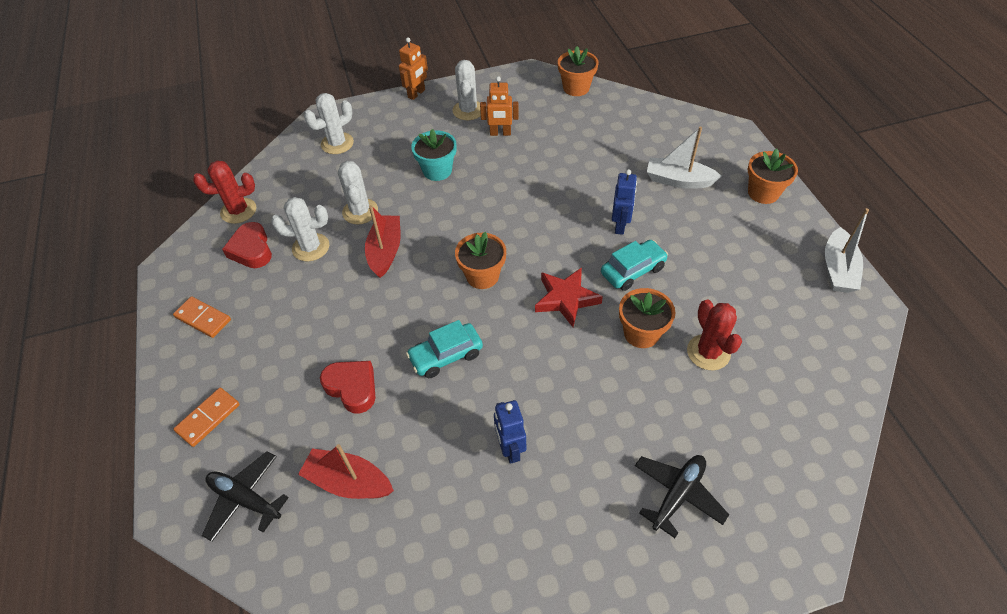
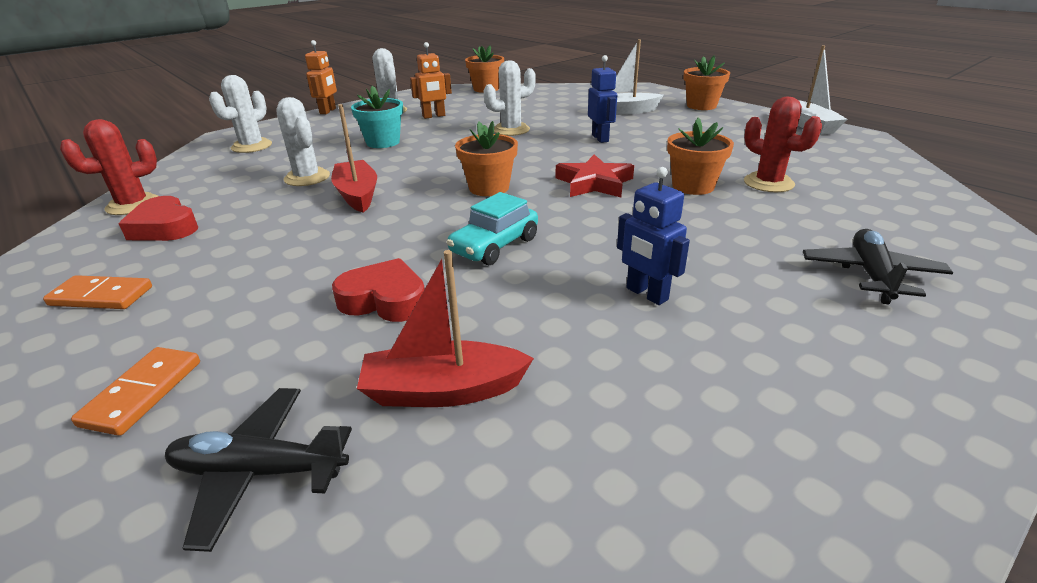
camera: 25 degrees left, 20 degrees down
white cactus [271,197,329,261] -> white cactus moved to [483,60,536,136]
turquoise car [601,240,668,291] -> none

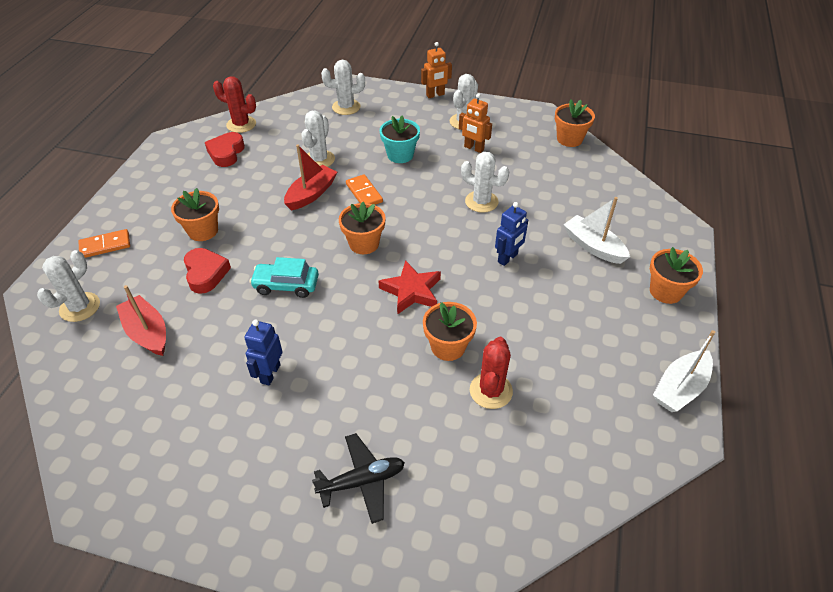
camera: 55 degrees right, 15 degrees up
orange domino [43,275,152,309] -> orange domino moved to [346,174,383,205]
black plane [165,388,352,552] -> white cactus [37,250,100,322]
none -> orange flower pot [171,188,219,241]

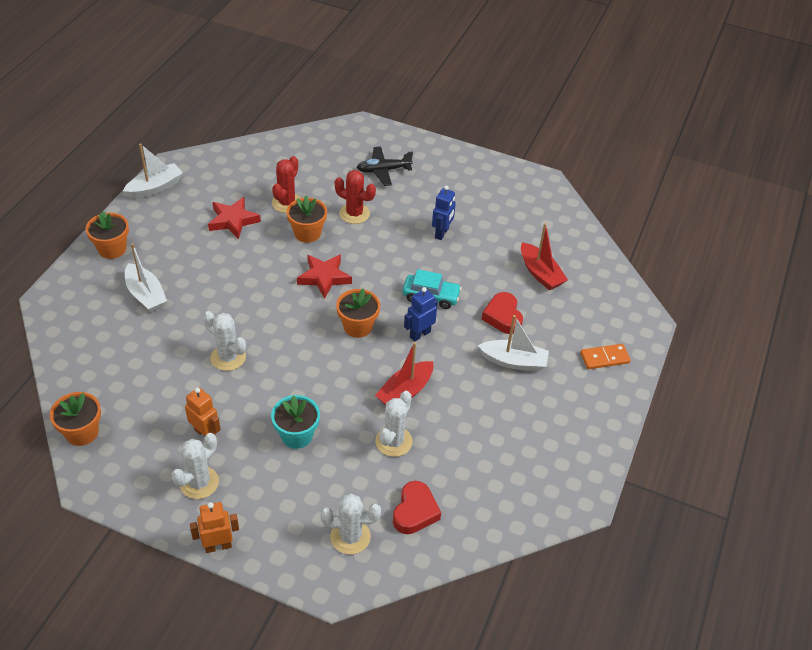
camera: 175 degrees left, 0 degrees up
white cactus [37,250,100,322] -> none
orange flower pot [171,188,219,241] -> white boat [478,315,549,371]
red heart [205,132,245,167] -> red heart moved to [393,481,441,534]
red cactus [213,76,256,133] -> red cactus moved to [335,170,376,224]
orange domino [346,174,383,205] -> none
blue robot [495,202,528,266] -> blue robot moved to [404,287,438,342]
none -> red star [208,197,261,239]

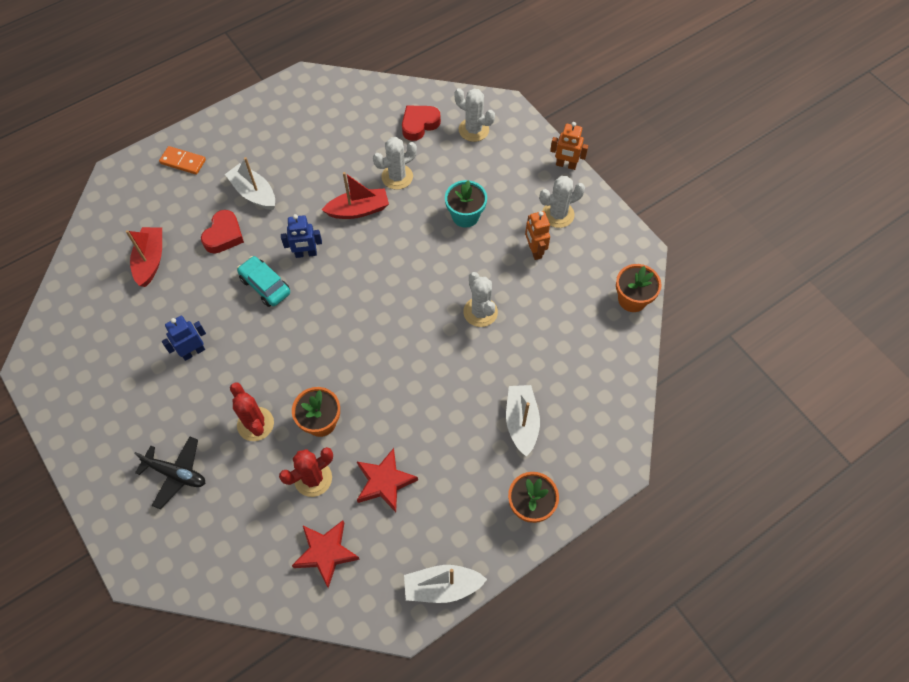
camera: 145 degrees left, 15 degrees up
red star [297,254,352,299] -> red star moved to [292,520,360,588]
orange flower pot [336,288,380,338] -> none

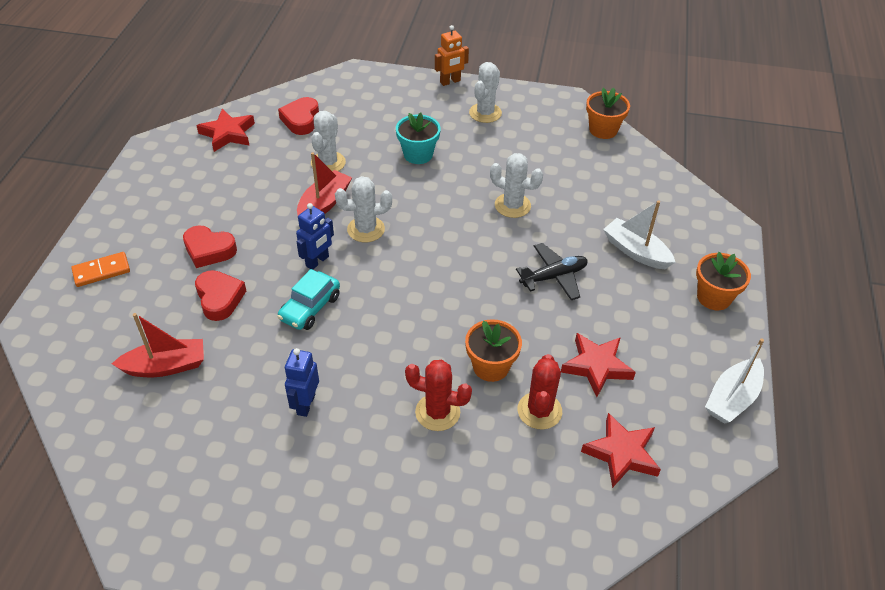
camera: 45 degrees left, 15 degrees down
red boat [126,227,162,287] -> red boat turned 120 degrees clockwise [112,313,204,377]
black plane [134,436,205,509] -> black plane moved to [516,243,588,300]
white boat [225,157,275,210] -> red heart [183,225,237,268]
turquoise car [237,256,290,307] -> turquoise car turned 60 degrees counterclockwise [277,269,340,330]
white cactus [454,88,495,142] -> white cactus moved to [335,176,392,242]
orange robot [525,211,550,260] -> none
none -> red star [196,109,255,152]

